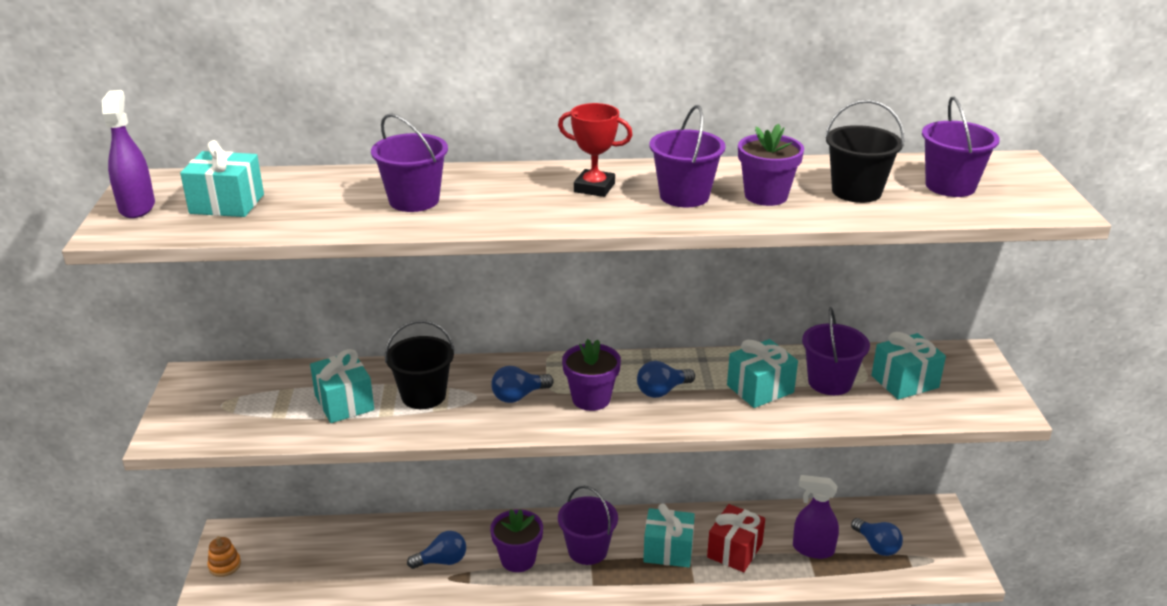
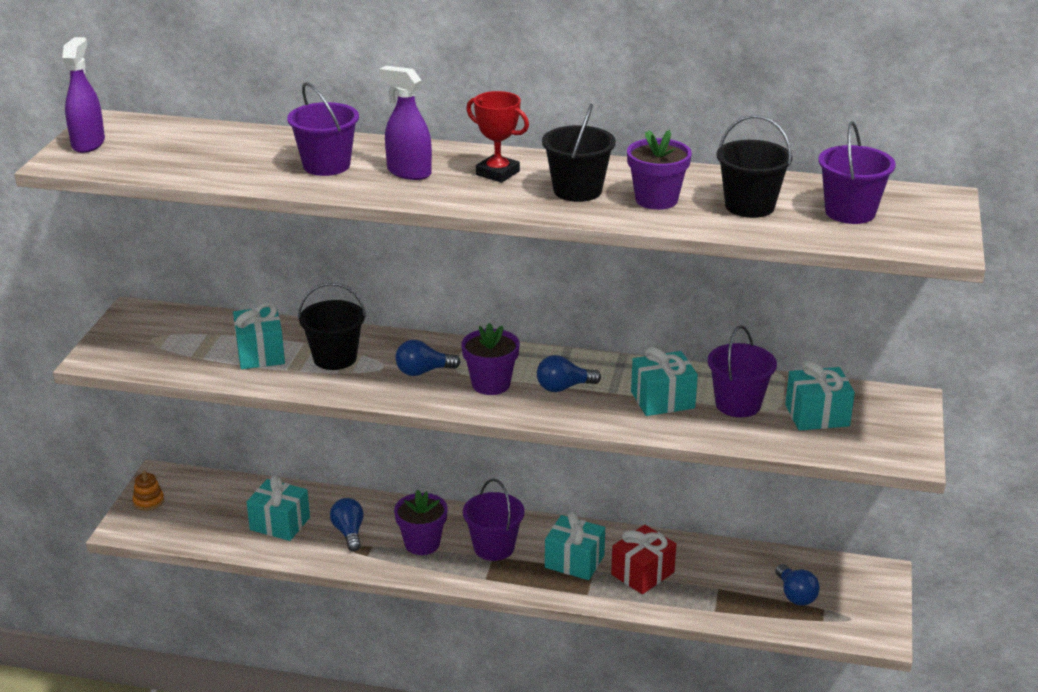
camera: 15 degrees right, 0 degrees up
turquoise gift [180,140,264,217] -> turquoise gift moved to [247,475,310,541]
blue light bulb [407,531,466,569] -> blue light bulb turned 105 degrees counterclockwise [330,498,364,551]
purple bucket [649,105,726,207] -> black bucket [542,104,616,202]
purple spray bottle [793,475,839,559] -> purple spray bottle moved to [379,66,432,180]

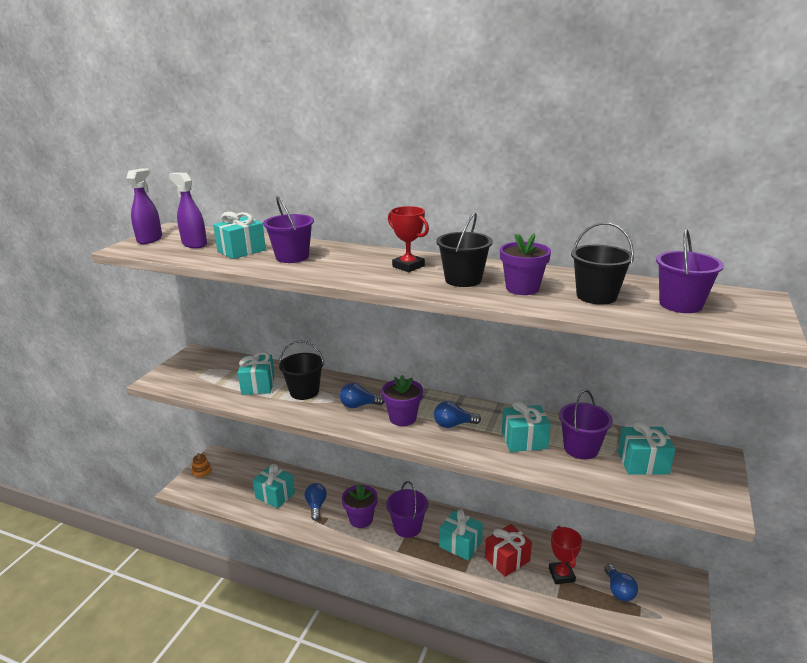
camera: 10 degrees right, 5 degrees down
purple spray bottle [379,66,432,180] -> purple spray bottle moved to [169,172,207,248]
none -> turquoise gift [213,212,266,259]
none -> red trophy [549,526,582,584]

